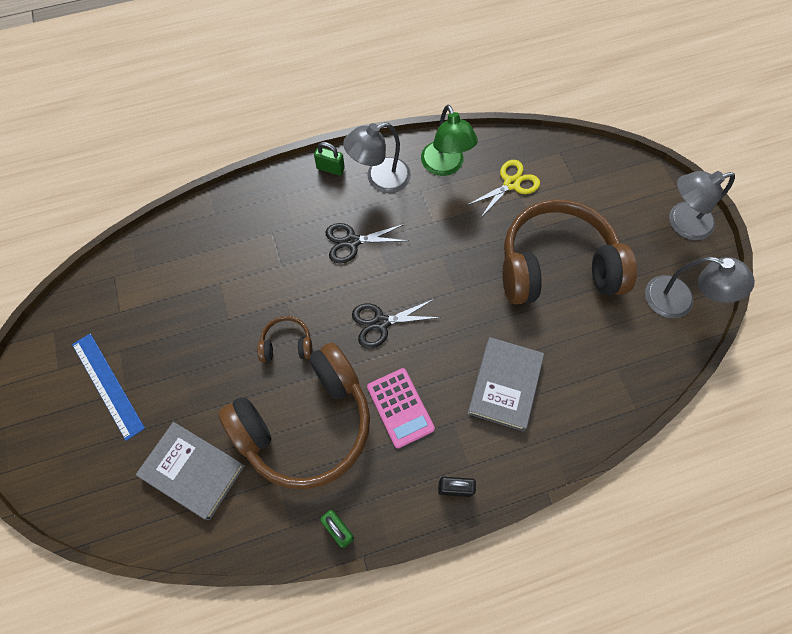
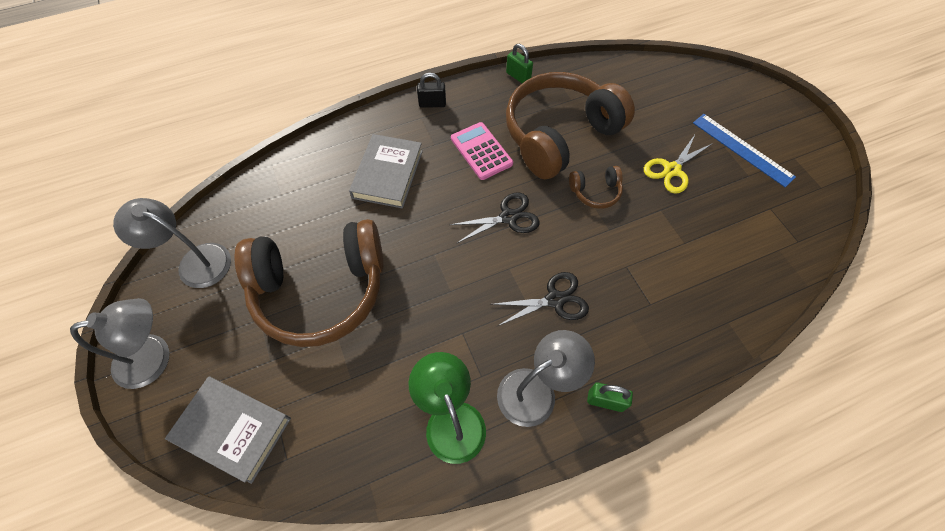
camera: 175 degrees right, 5 degrees down
grey book [136,422,245,520] -> grey book moved to [165,377,291,484]
yellow scissors [466,160,540,217] -> yellow scissors moved to [644,133,713,194]

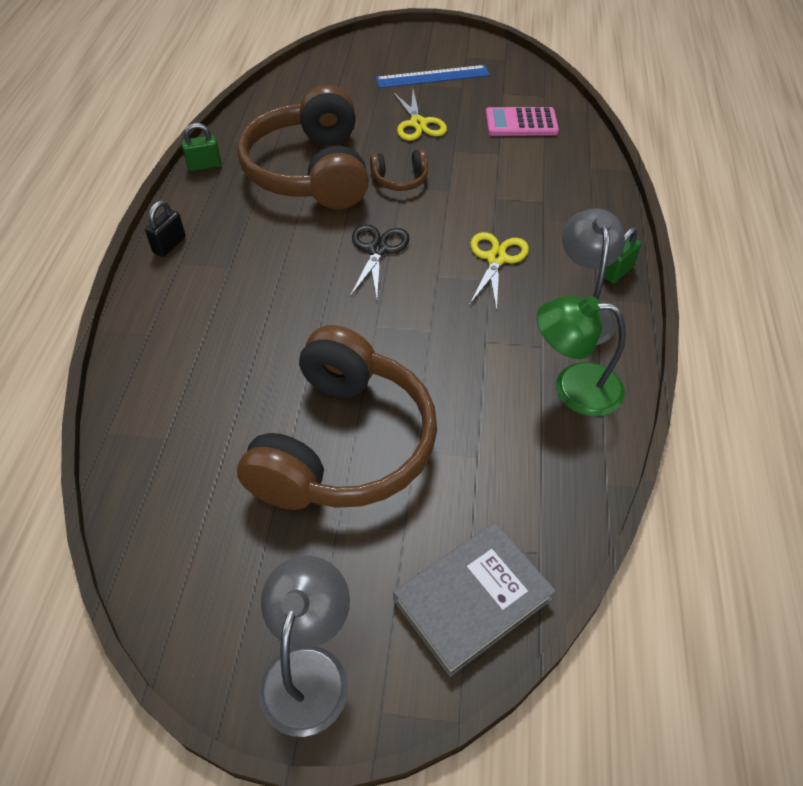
camera: 60 degrees left, 10 degrees down
grey lamp [113,198,231,288] -> none
grey book [349,134,423,209] -> none
pink calculator [451,122,513,180] -> pink calculator moved to [486,107,559,136]
black scissors [490,272,589,326] -> yellow scissors [469,232,529,311]
brown headphones [569,166,623,209] -> brown headphones turned 60 degrees clockwise [370,149,428,191]

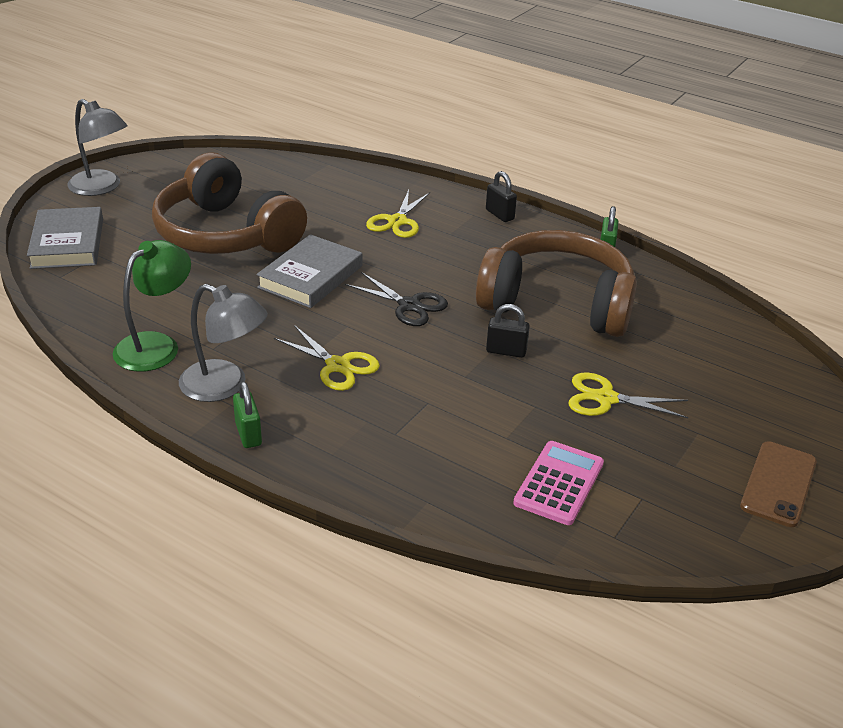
camera: 115 degrees right, 15 degrees down
brown headphones [370,149,428,191] -> black padlock [486,304,530,358]
blue ruler [376,65,490,88] -> none
none -> grey book [256,234,362,308]
none -> yellow scissors [366,190,430,238]
none -> brown phone [740,441,817,527]

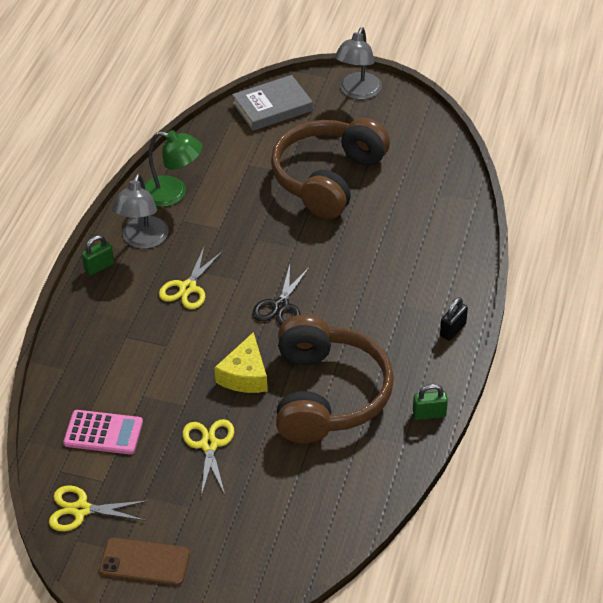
camera: 75 degrees right, 10 degrees up
grey book [256,234,362,308] -> none
yellow scissors [366,190,430,238] -> yellow scissors moved to [49,486,147,531]
black padlock [486,304,530,358] -> yellow cheese [214,332,268,393]

